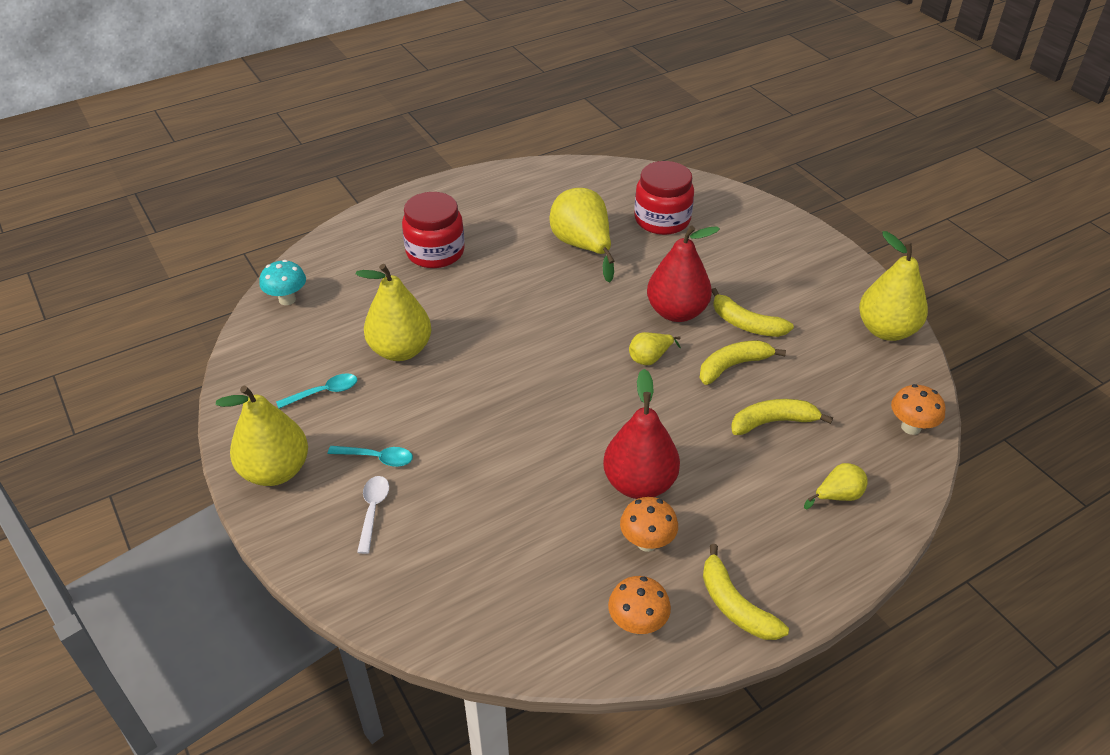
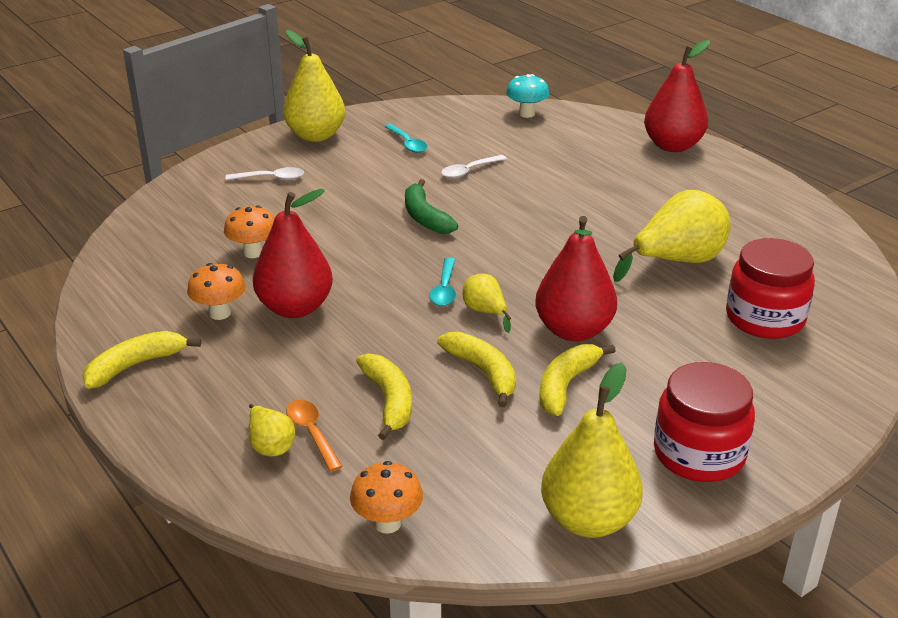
camera: 85 degrees right, 10 degrees down
turquoise spoon [328,446,413,467] -> turquoise spoon moved to [429,258,456,306]
yellow pear [356,264,431,361] -> white spoon [441,155,507,178]
red jar [402,192,465,268] -> red jar moved to [654,362,755,482]
orange mushroom [608,576,671,634] -> orange mushroom moved to [224,206,275,258]
none -> orange spoon [286,400,343,472]
none -> green banana [405,179,458,234]
none -> red pear [644,40,710,152]

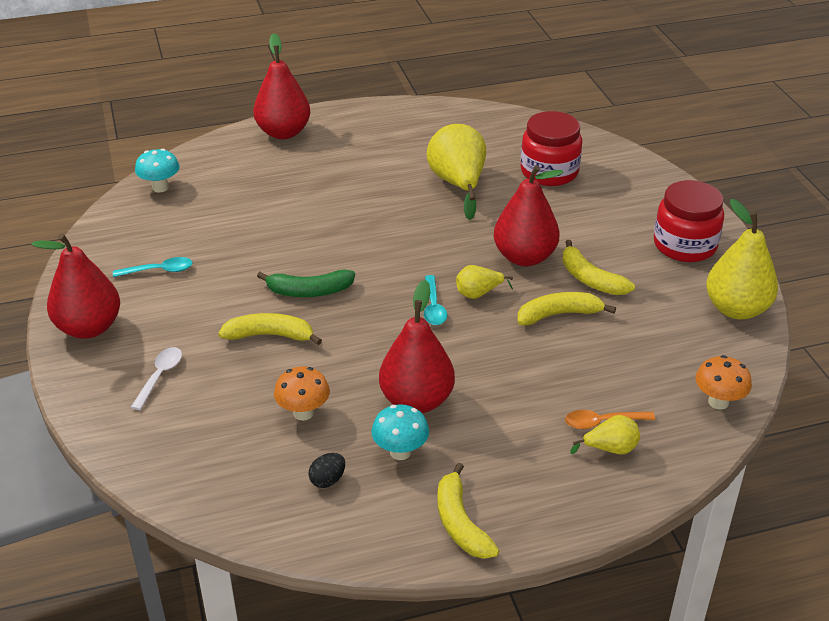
camera: 70 degrees left, 5 degrees up
orange mushroom [187,263,246,320] -> turquoise mushroom [371,404,429,460]
yellow pear [283,30,345,142] -> red pear [31,234,120,339]
yellow banana [356,353,412,440] -> yellow banana moved to [218,313,322,345]
turquoise spoon [429,258,456,306] -> turquoise spoon turned 60 degrees clockwise [424,275,447,325]
white spoon [441,155,507,178] -> none
none -> black egg [309,453,345,488]

